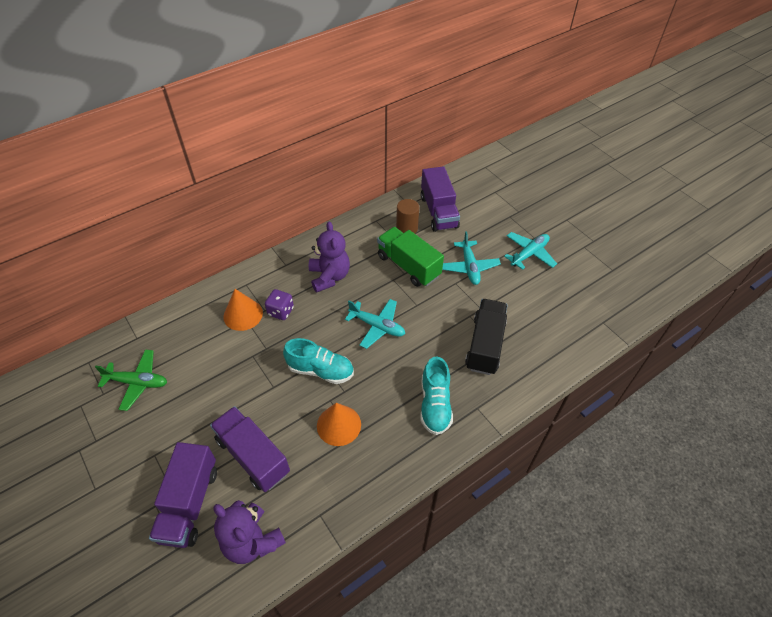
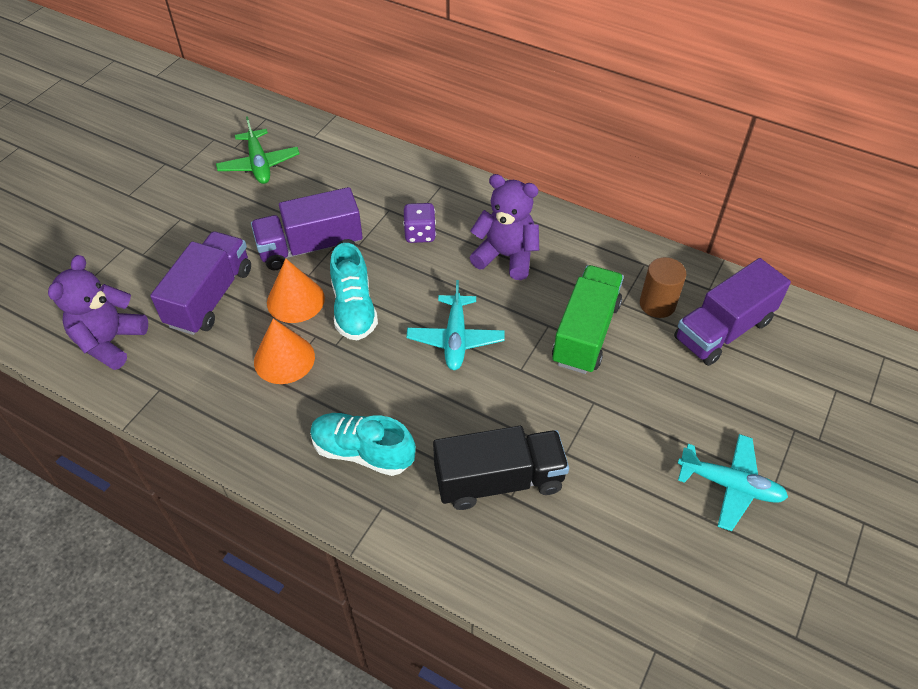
camera: 65 degrees right, 0 degrees up
purple truck [149,442,217,548] -> purple truck moved to [251,187,363,270]
orange cone [223,289,263,331] -> orange cone moved to [267,259,325,323]
purple teddy bear [309,221,350,293] -> purple teddy bear turned 120 degrees counterclockwise [469,174,539,280]
turquoise shoe [420,356,453,435] -> turquoise shoe turned 45 degrees clockwise [310,413,416,476]
turquoise plane [442,231,501,285] -> none

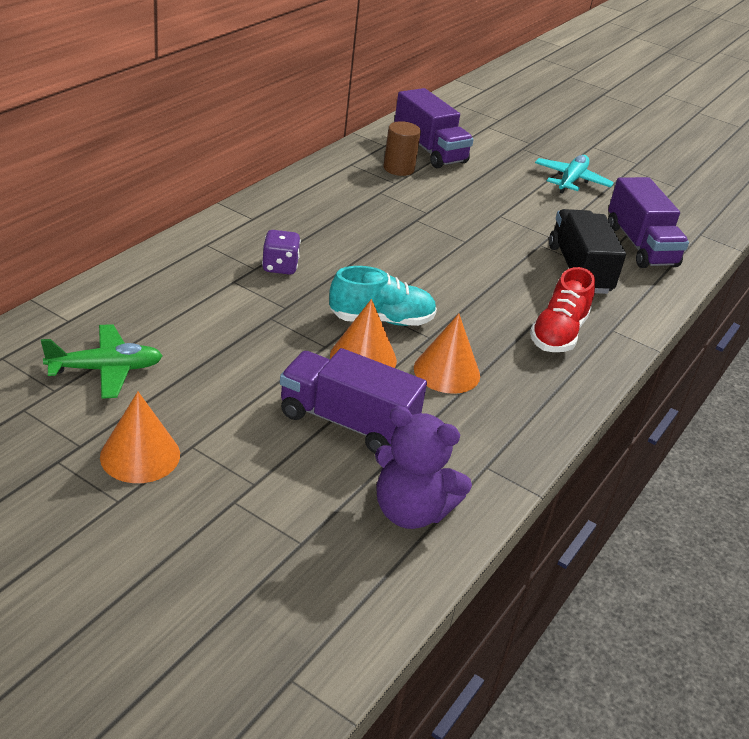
camera: 90 degrees left, 15 degrees down
purple truck [251,187,363,270] -> purple truck moved to [608,177,689,268]
turquoise shoe [310,413,416,476] -> red shoe [530,267,595,352]
turquoise plane [406,280,505,370] -> none
purple teddy bear [469,174,539,280] -> none
green truck [552,265,624,374] -> none
none -> orange cone [100,392,180,483]

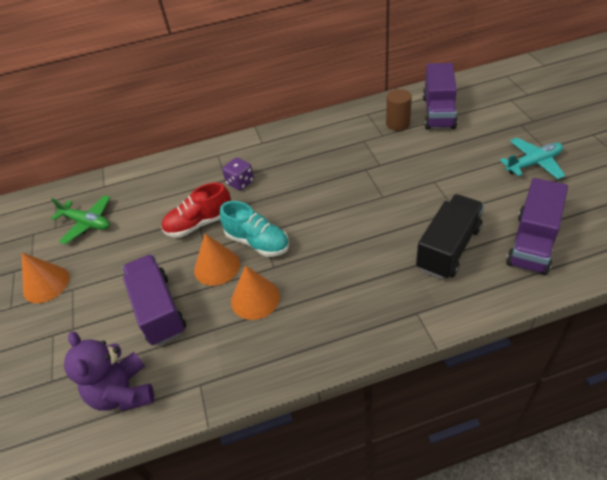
camera: 50 degrees right, 10 degrees up
red shoe [530,267,595,352] -> red shoe moved to [161,182,231,238]

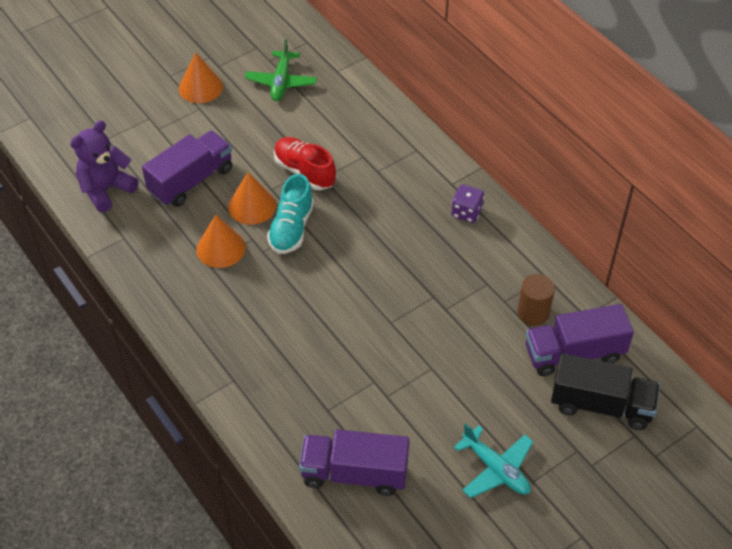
camera: 65 degrees right, 5 degrees up
purple dice [222,157,254,190] -> purple dice moved to [451,184,485,223]
black truck [416,194,484,279] -> black truck moved to [551,353,660,430]

